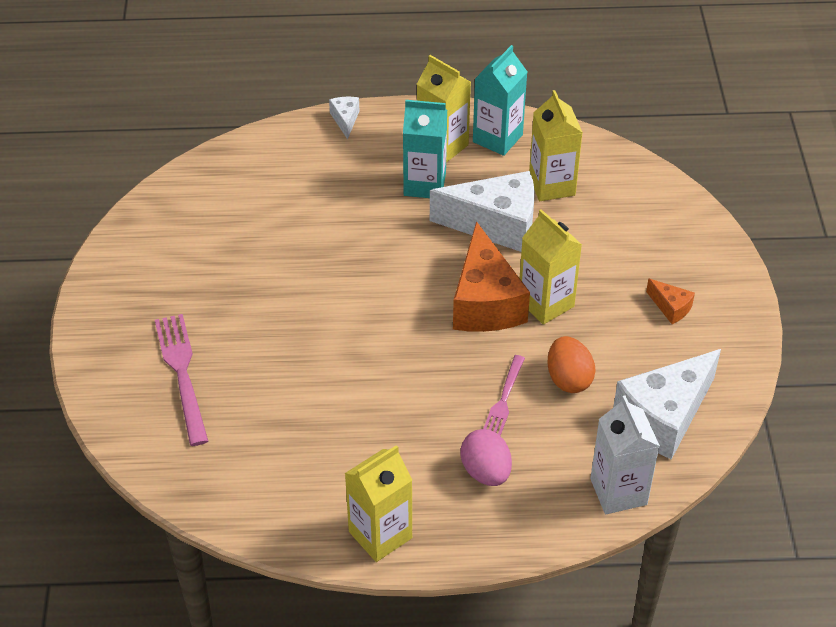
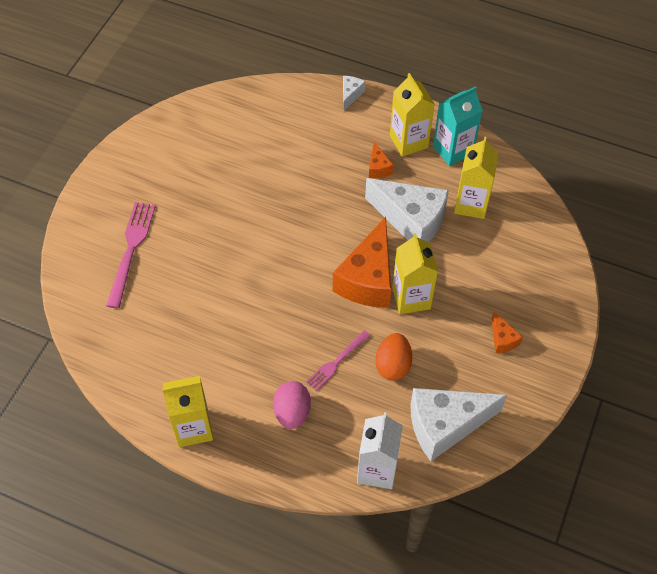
camera: 25 degrees right, 10 degrees up
turquoise carton [403,100,447,198] -> orange cheese [369,142,394,178]

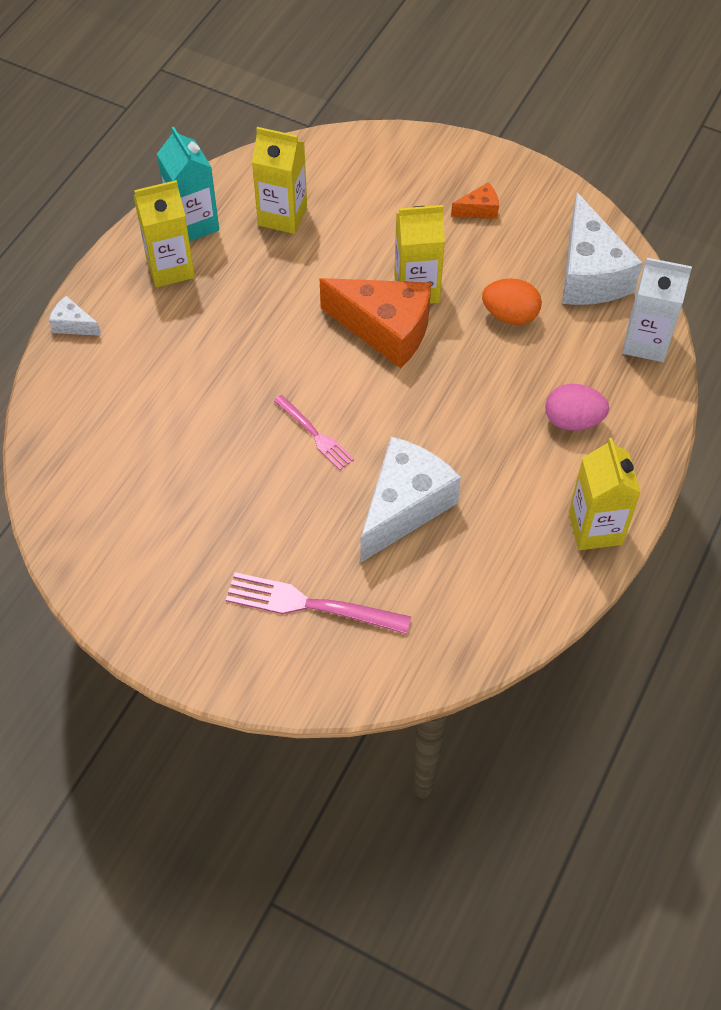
camera: 85 degrees left, 0 degrees up
pink fork [306,330,371,391] -> pink fork moved to [274,395,354,470]
white cheese [365,178,449,242] -> white cheese moved to [361,437,461,562]
orange cheese [369,142,394,178] -> none

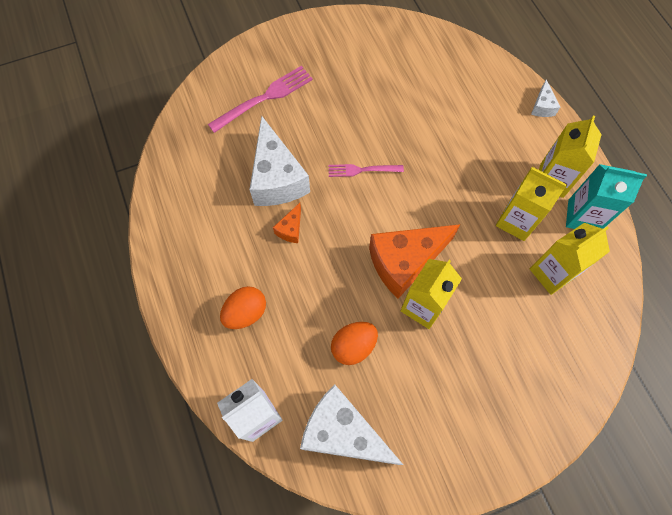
camera: 130 degrees right, 10 degrees up
white cheese [49,296,101,336] -> white cheese turned 120 degrees clockwise [531,79,560,117]
orange cheese [451,183,499,219] -> orange cheese moved to [273,203,301,243]
pink egg [545,384,609,431] -> orange egg [220,286,266,329]
yellow carton [569,438,641,550] -> yellow carton moved to [496,167,567,241]

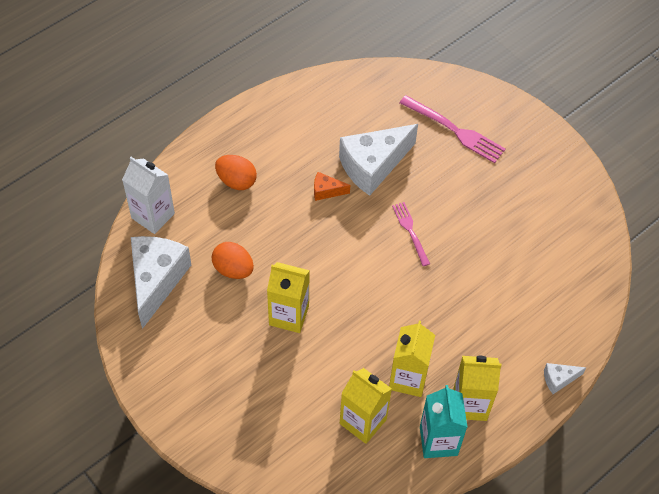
camera: 70 degrees right, 10 degrees down
orange cheese [369,224,460,299] -> none

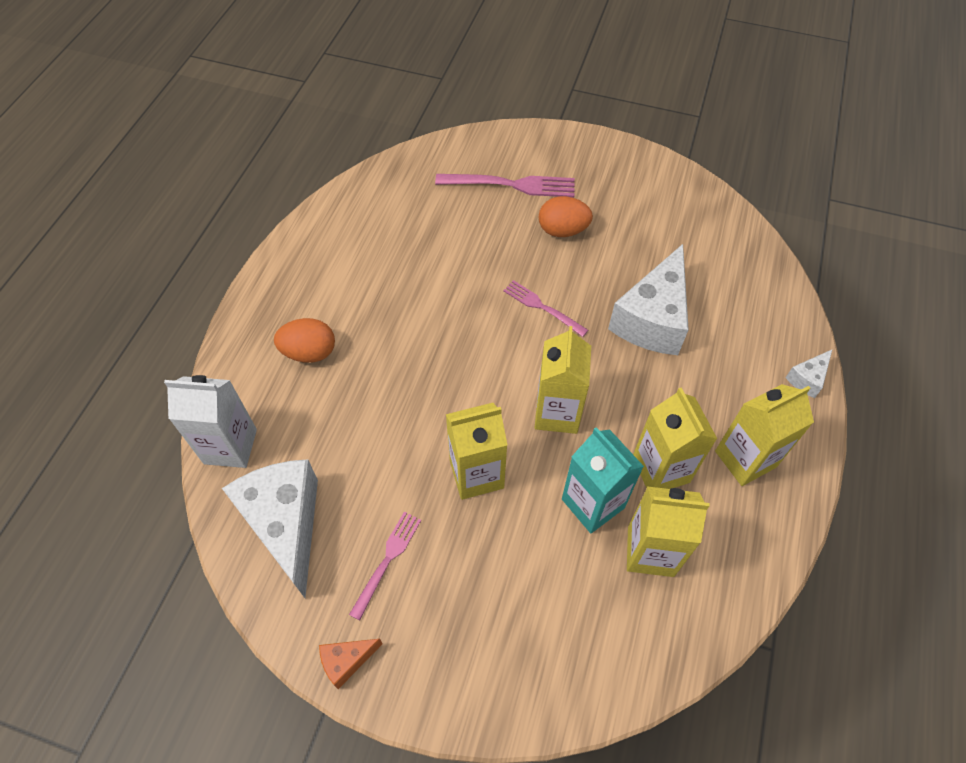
camera: 30 degrees left, 0 degrees up
orange egg [212,242,254,279] -> orange egg moved to [539,196,593,237]
orange cheese [314,172,350,201] -> orange cheese moved to [319,639,383,689]
white cheese [339,124,418,196] -> white cheese moved to [608,244,689,355]
turquoise carton [420,385,467,458] -> turquoise carton moved to [562,427,644,533]
none -> pink fork [349,512,421,620]
none -> yellow carton [535,326,591,434]

